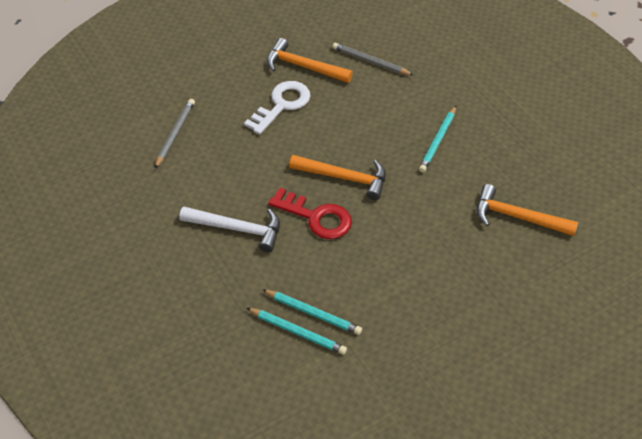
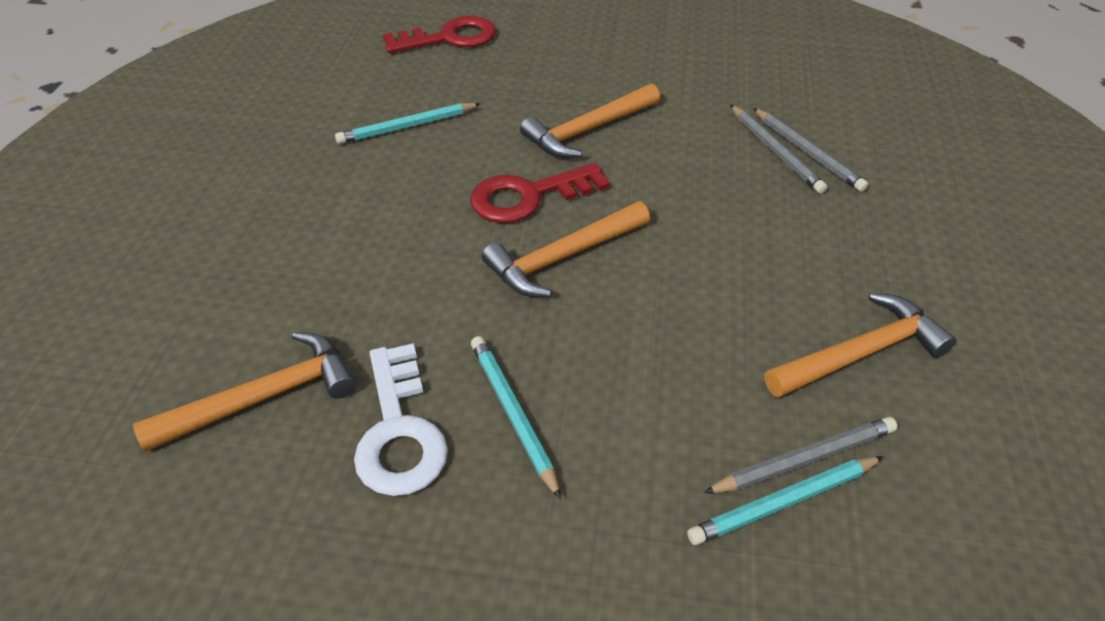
camera: 130 degrees right, 5 degrees down
white hammer [179,206,280,252] -> orange hammer [520,84,660,158]
white key [244,81,311,135] -> white key moved to [354,343,448,496]
turquoise pencil [247,308,347,355] -> turquoise pencil moved to [687,456,884,545]
none -> red key [383,16,496,53]
none -> grey pencil [730,105,827,194]

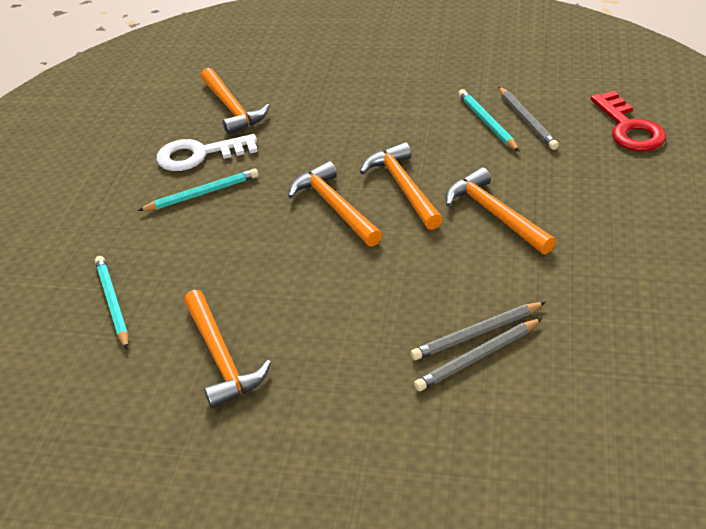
camera: 95 degrees right, 5 degrees down
red key [470,163,609,223] -> orange hammer [360,142,443,230]
grey pencil [704,417,897,493] -> grey pencil moved to [499,87,559,150]

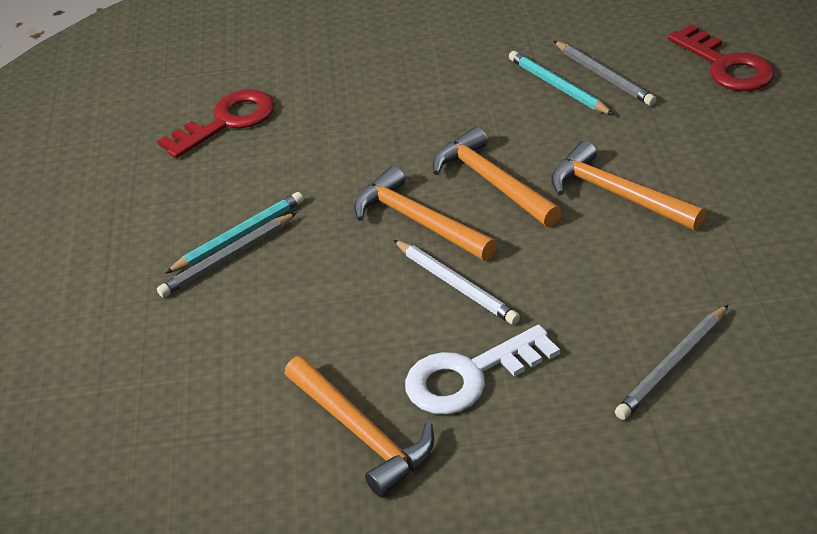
camera: 15 degrees left, 0 degrees up
turquoise pencil [95,256,129,350] -> none
white key [156,134,258,171] -> white key moved to [405,325,560,414]
orange hammer [201,68,269,135] -> red key [158,89,275,158]
grey pencil [410,302,546,360] -> grey pencil moved to [157,212,297,297]
none -> white pencil [394,240,520,325]

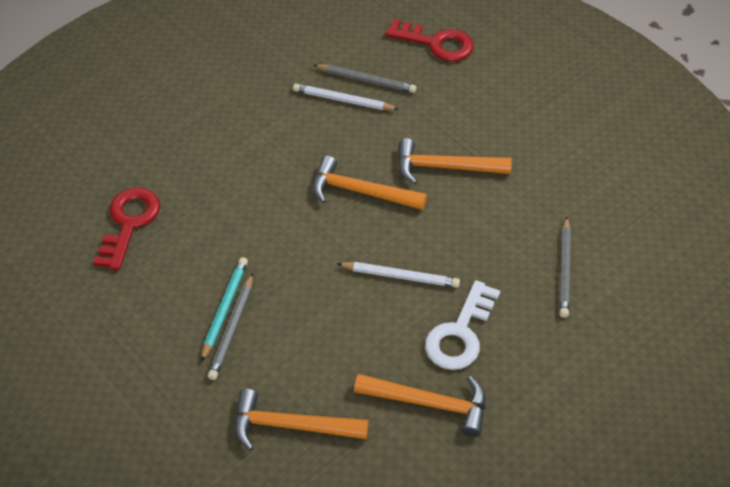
camera: 40 degrees left, 10 degrees up
orange hammer [354,166,497,261] -> orange hammer moved to [234,389,369,451]
turquoise pencil [509,51,614,115] -> white pencil [293,83,399,110]

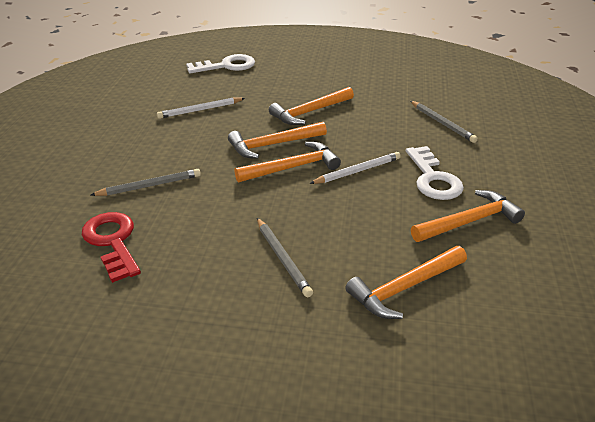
camera: 40 degrees left, 15 degrees down
turquoise pencil [201,257,248,362] -> none
grey pencil [314,64,417,93] -> grey pencil moved to [91,169,201,196]
red key [385,19,474,61] -> white key [186,54,255,73]
none -> orange hammer [234,142,341,182]

